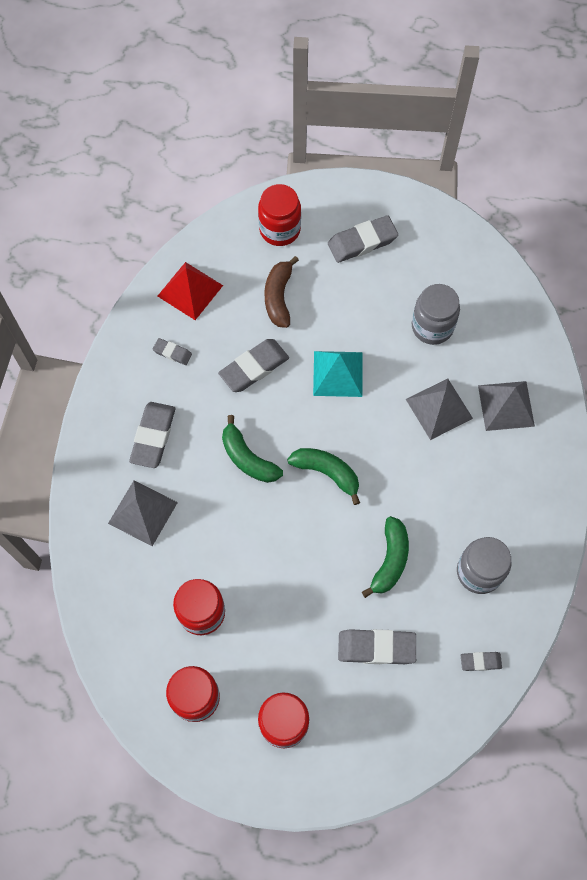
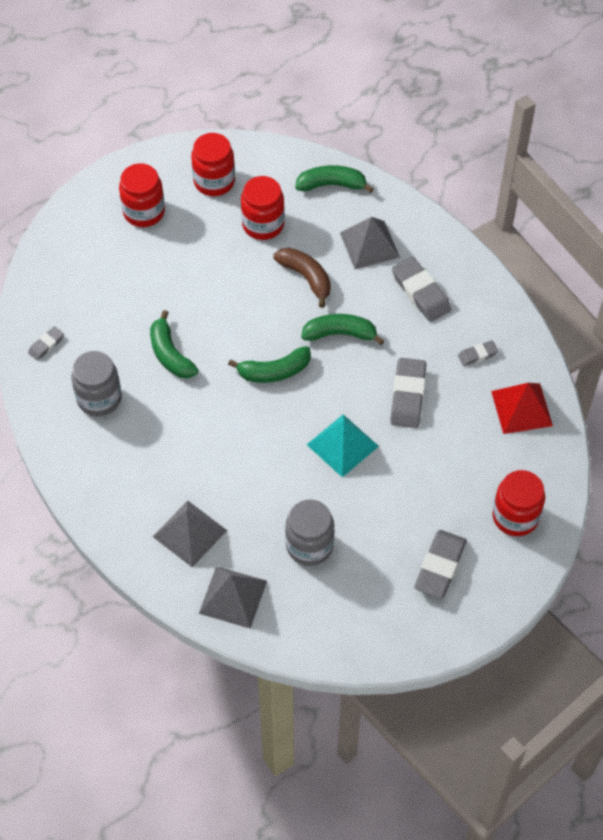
camera: 135 degrees right, 10 degrees down
brown banana [264,256,299,328] -> brown banana moved to [273,248,331,308]
grey eraser [338,629,417,664] -> none
grey pyramid [406,379,473,440] -> grey pyramid moved to [199,566,267,629]
none -> green banana [295,165,374,193]

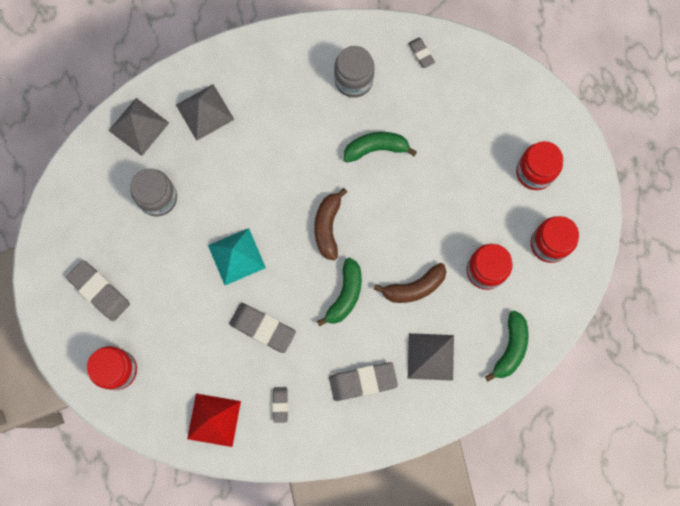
camera: 110 degrees right, 20 degrees up
green banana [228,346,311,383] -> brown banana [314,188,347,260]

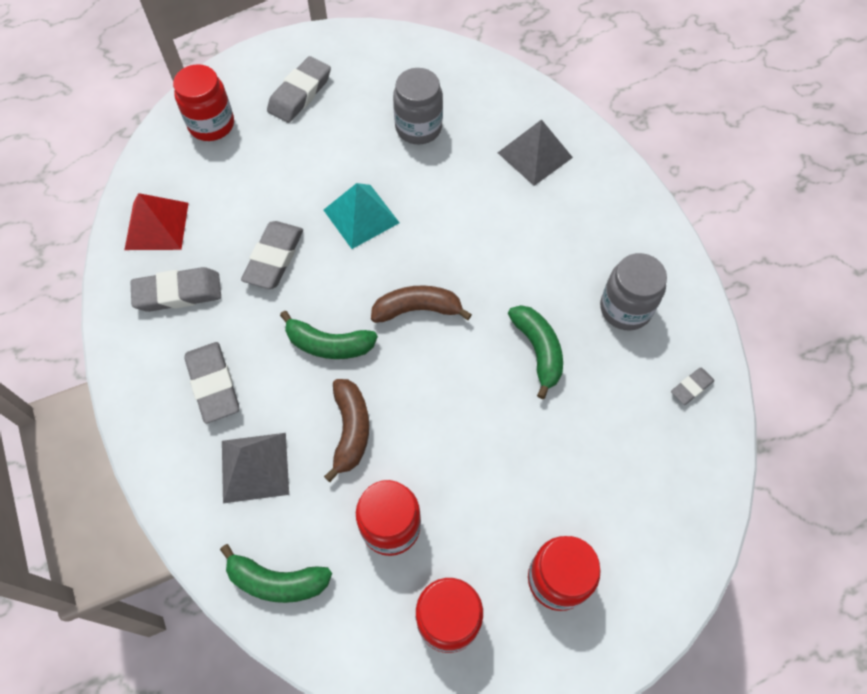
camera: 80 degrees right, 15 degrees down
grey pyramid [109,98,169,156] -> none
grey eraser [273,387,288,423] -> grey eraser [130,267,221,312], size x1.87
brown banana [373,263,446,303] -> brown banana turned 150 degrees counterclockwise [324,379,369,482]

